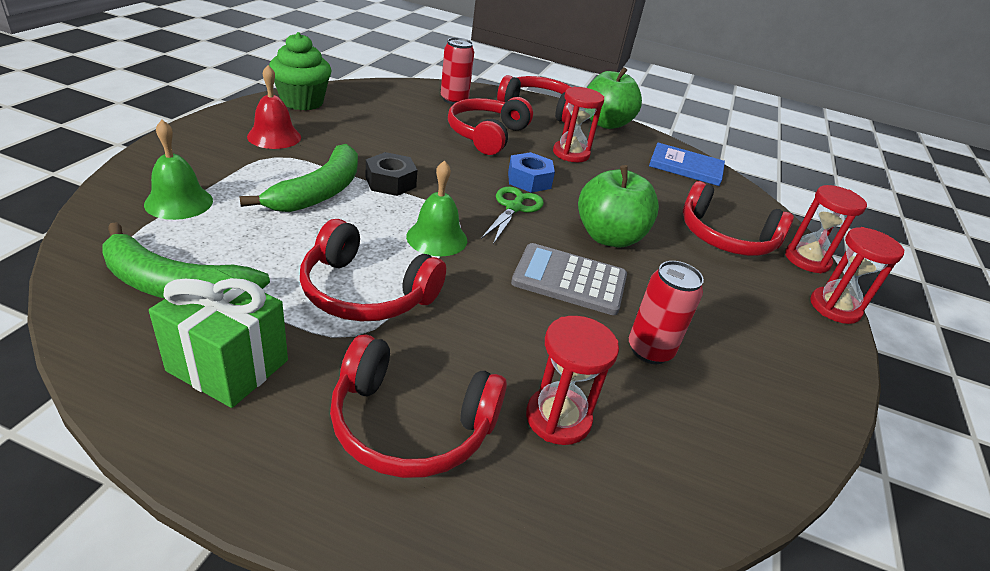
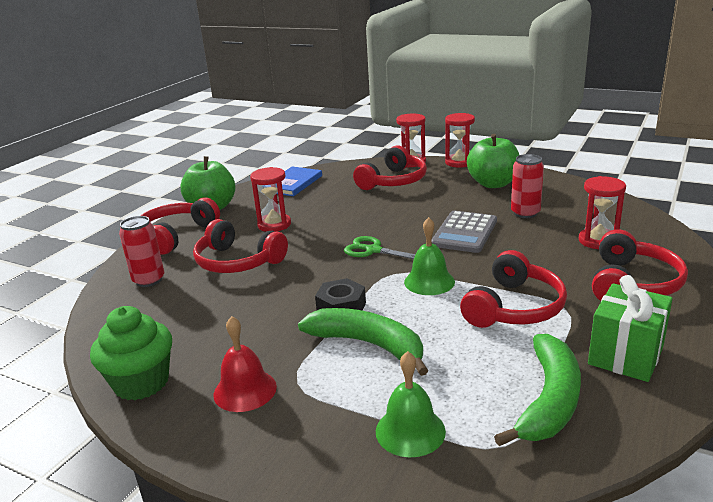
camera: 75 degrees left, 10 degrees down
blue nut [508,152,555,193] -> none
green apple [578,165,659,248] -> green apple moved to [467,134,519,188]

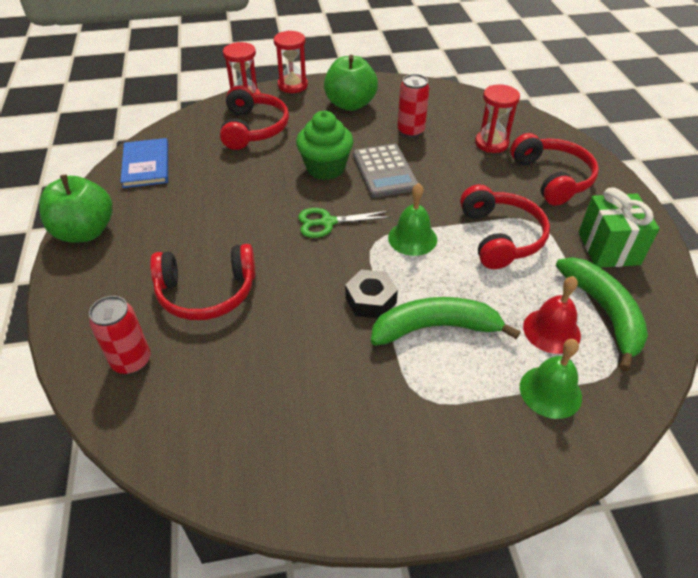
camera: 40 degrees left, 20 degrees up
green cupcake [90,306,172,401] -> green cupcake moved to [296,111,353,180]
red headphones [141,197,220,255] -> none
red bell [213,316,277,412] -> red bell moved to [523,276,581,354]
red hourglass [250,167,291,232] -> none

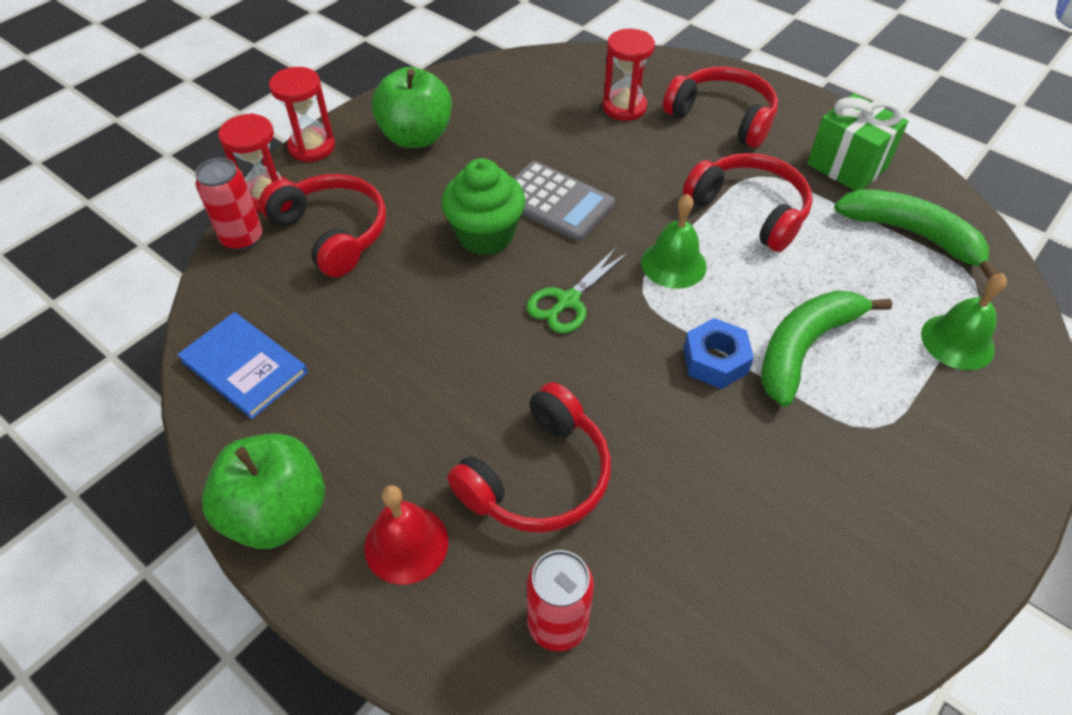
camera: 40 degrees left, 5 degrees up
black nut [345,270,398,318] -> blue nut [683,318,754,389]
red can [397,74,430,138] -> red can moved to [195,158,263,251]
red bell [523,276,581,354] -> red bell moved to [364,485,449,585]

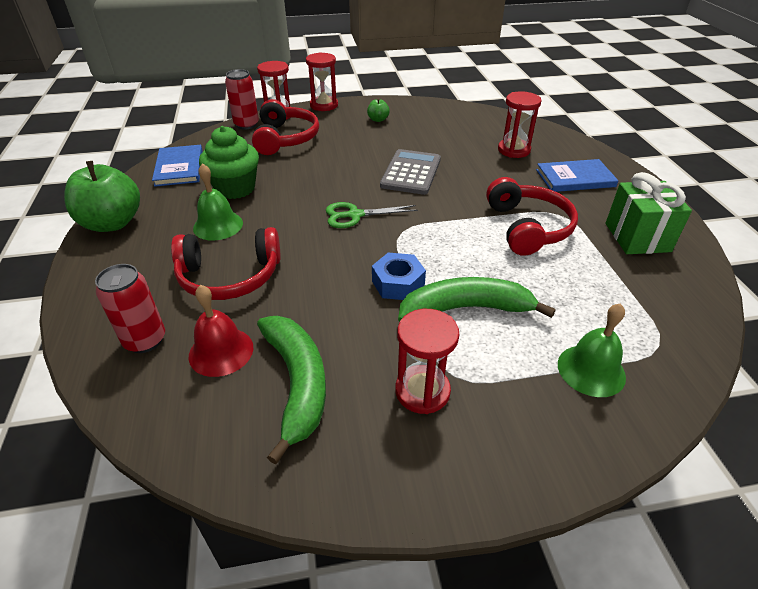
camera: 40 degrees right, 10 degrees down
red bell [364,485,449,585] -> red bell moved to [189,285,253,377]
green apple [372,67,452,148] -> green apple [367,98,390,122], size x0.44
green cupcake [442,158,525,255] -> green cupcake moved to [199,126,259,199]
grey calculator [514,161,615,241] -> grey calculator turned 150 degrees counterclockwise [380,149,441,195]
green bell [641,194,707,289] -> green bell moved to [193,163,243,240]
red headphones [663,66,778,148] -> blue book [536,159,618,192]
green banana [834,189,999,280] -> green banana moved to [257,316,326,464]
none -> red hourglass [395,309,459,414]

